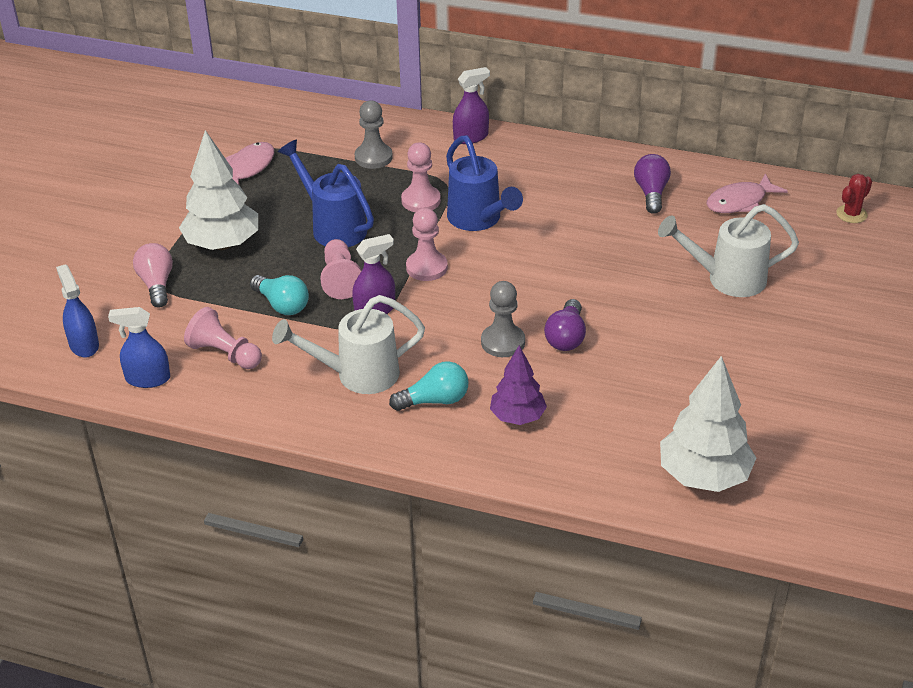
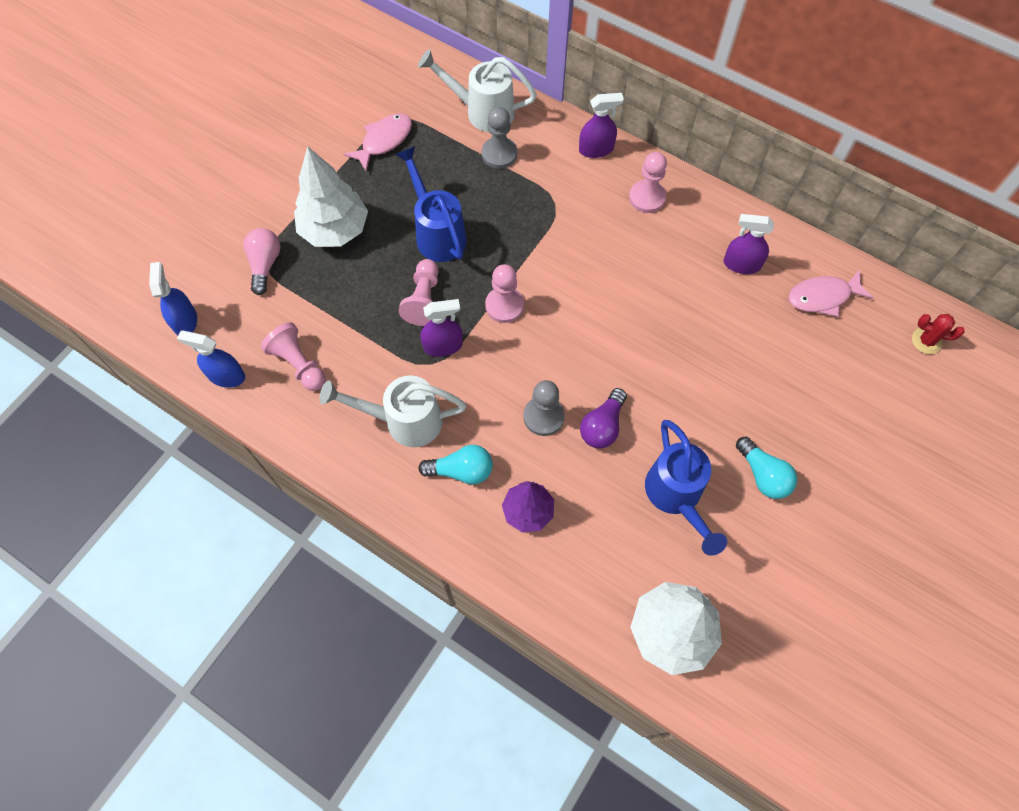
camera: 15 degrees right, 25 degrees up
turquoise light bulb [250,275,309,315] -> turquoise light bulb moved to [736,436,797,499]
pink pawn [401,142,441,212] -> pink pawn moved to [629,152,667,213]
blue watering can [446,135,523,231] -> blue watering can moved to [645,420,727,556]
purple light bulb [634,154,671,214] -> purple spray bottle [724,214,774,274]
white watering can [658,204,799,297] -> white watering can moved to [418,49,537,132]
red cactus [836,174,872,223] -> red cactus turned 45 degrees clockwise [912,314,965,354]

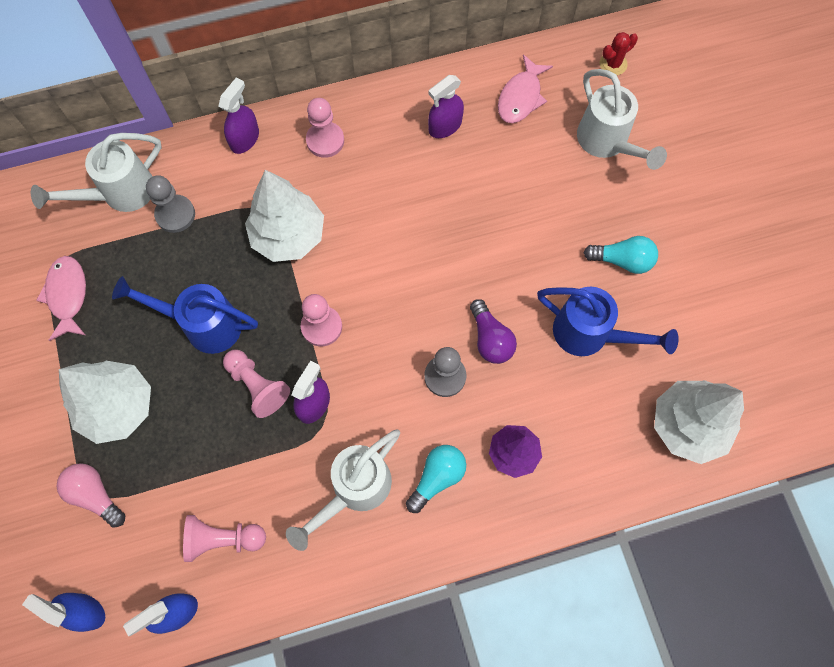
camera: 50 degrees left, 5 degrees up
none -> white tree [245,170,324,262]
none -> white watering can [577,69,667,170]

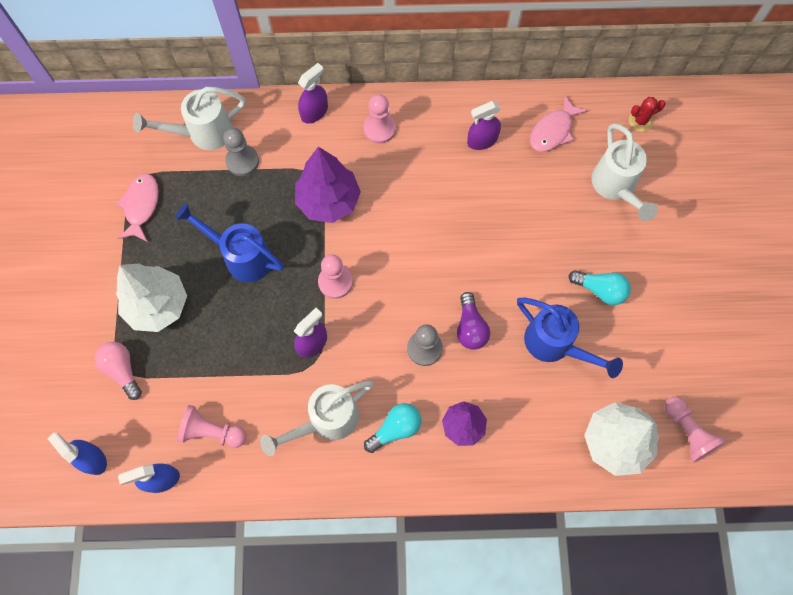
camera: 15 degrees right, 0 degrees up
pink pawn [223,350,290,418] -> pink pawn moved to [665,397,726,463]
white tree [245,170,324,262] -> purple tree [295,147,361,223]

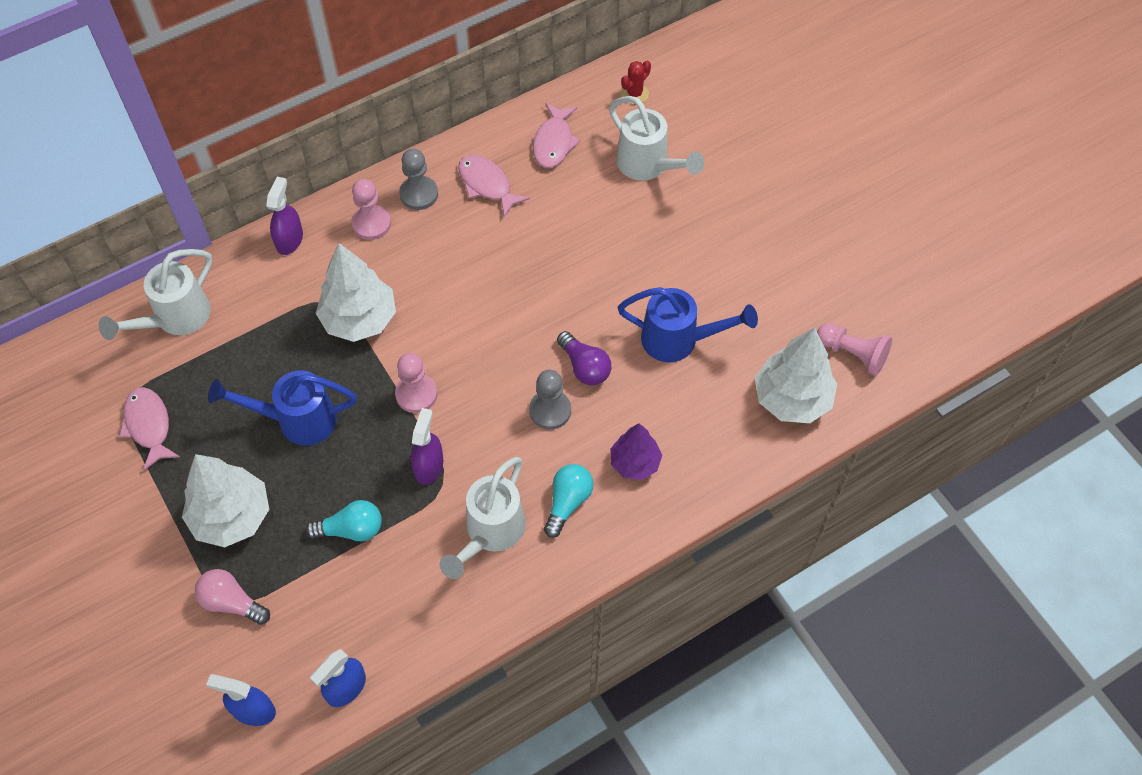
camera: 30 degrees left, 10 degrees down
pink pawn [177,405,247,448] -> none
grey pawn [223,128,259,176] -> grey pawn moved to [399,149,438,210]
purple tree [295,147,361,223] -> white tree [316,243,396,342]
purple spray bottle [467,101,501,150] -> pink fish [458,155,530,218]
turquoise light bulb [568,270,631,305] -> turquoise light bulb moved to [305,500,382,541]

